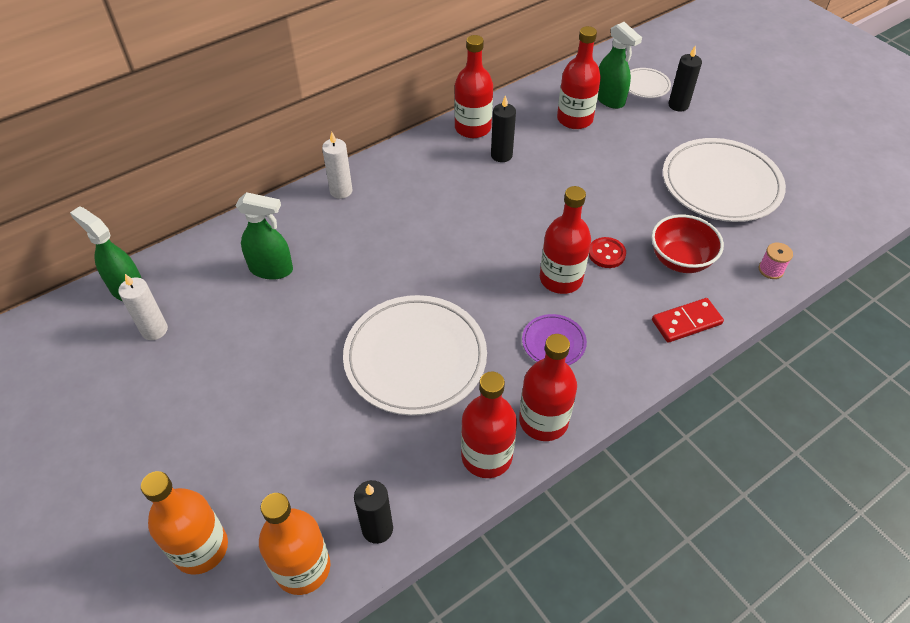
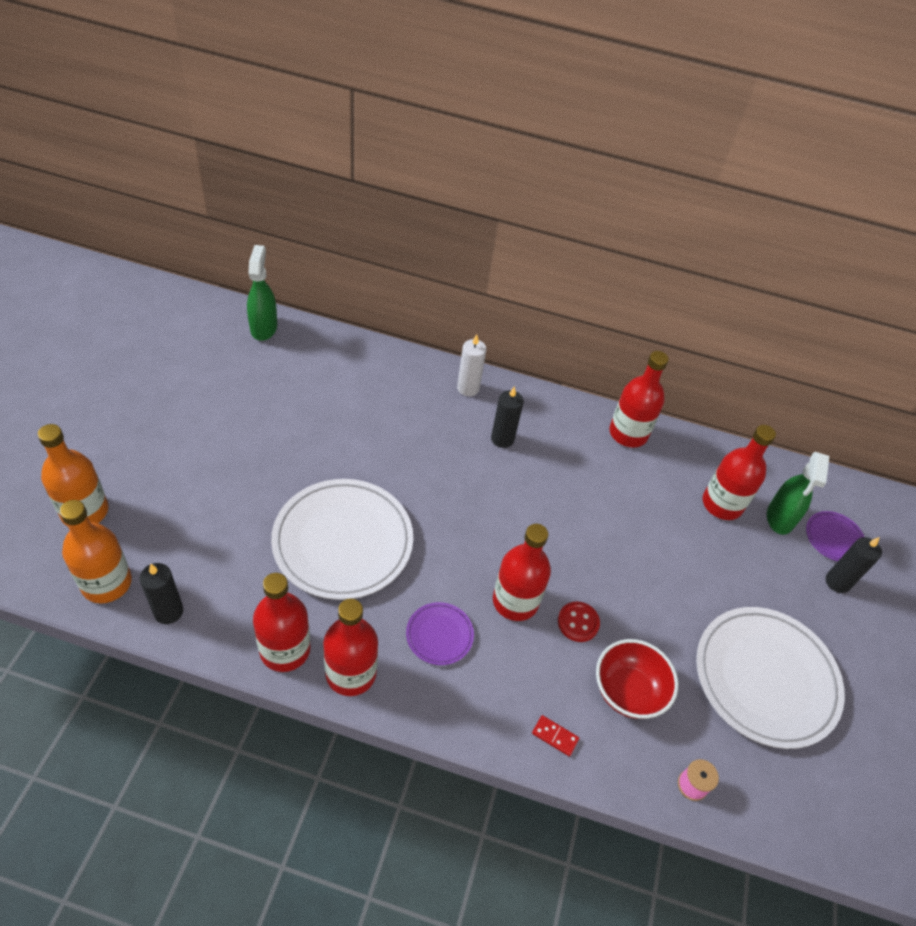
camera: 45 degrees right, 0 degrees up
white candle [118,274,168,340] -> none
green spray bottle [236,192,293,280] -> none
black candle [491,95,516,162] -> black candle moved to [491,386,524,448]
white plate [629,68,671,98] -> purple plate [806,511,864,561]
red domino [652,298,724,343] -> red domino [532,715,579,756], size x0.59

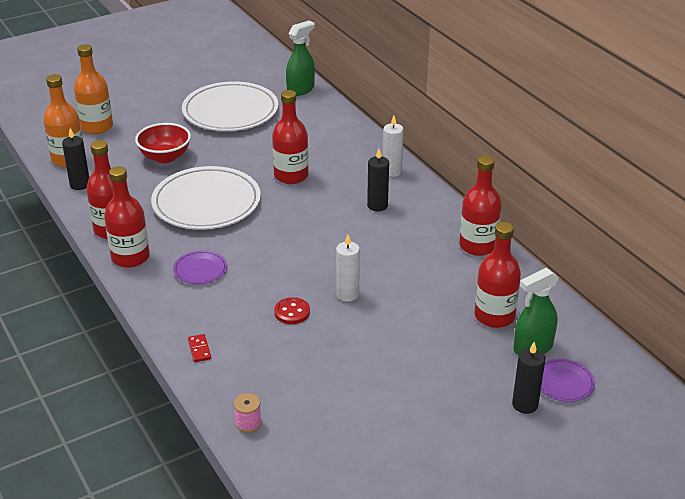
camera: 50 degrees right, 15 degrees down
red bottle [493,524,551,621] -> red bottle moved to [272,90,309,184]
red bowl [596,639,678,719] -> red bowl moved to [135,123,191,163]
white plate [696,607,845,749] -> white plate moved to [182,81,278,131]
none -> white candle [336,234,360,302]

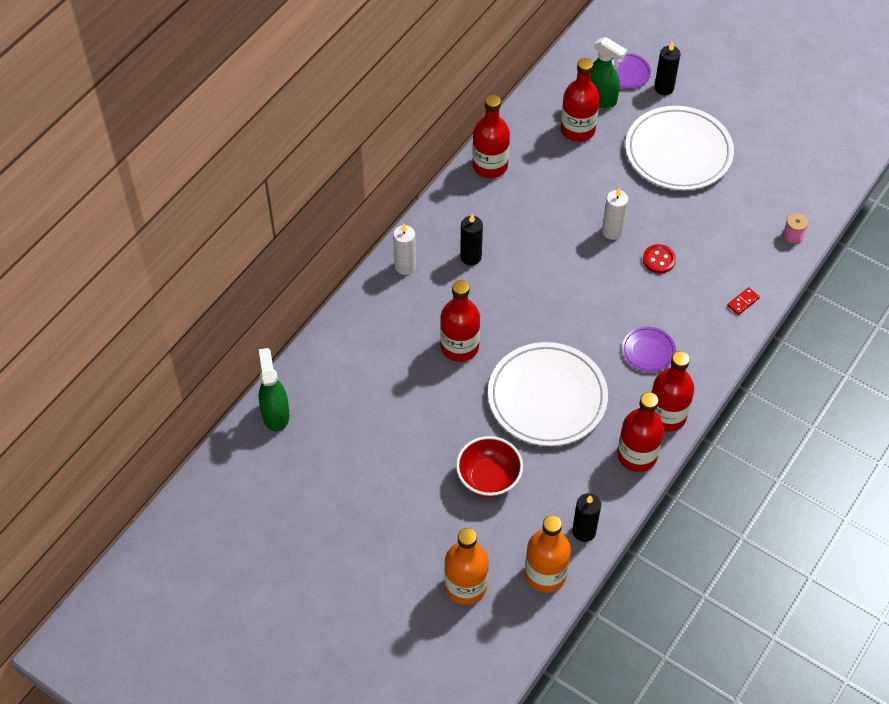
camera: 115 degrees left, 20 degrees up
white plate [182,81,278,131] -> white plate moved to [625,106,734,190]
green spray bottle [286,21,315,96] -> green spray bottle turned 60 degrees clockwise [259,348,290,432]

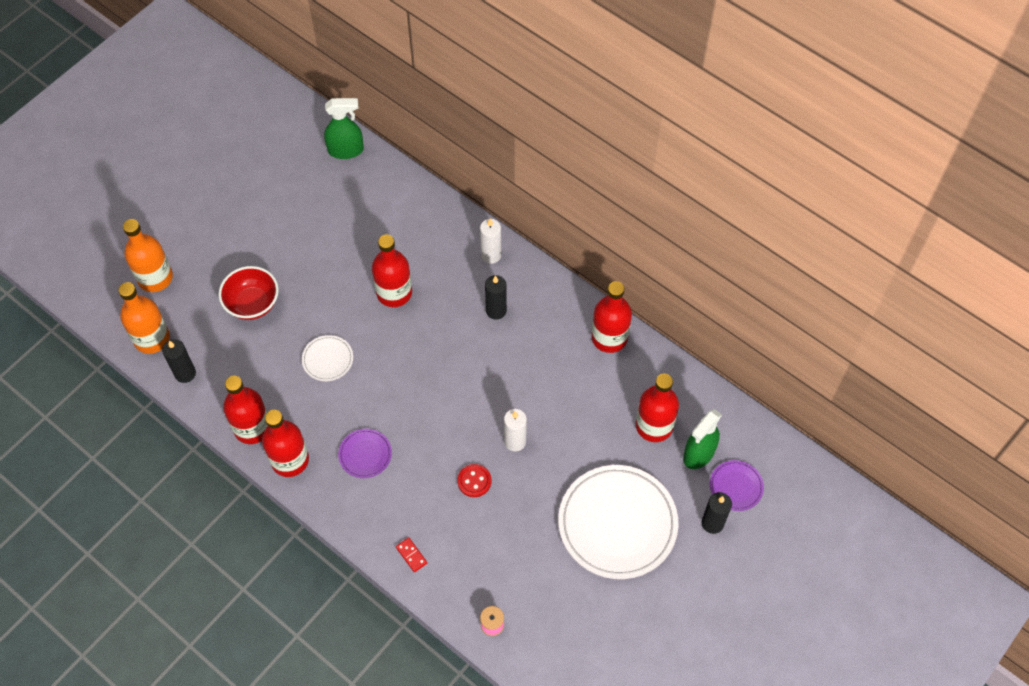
camera: 95 degrees right, 5 degrees up
white plate [488,342,608,446] -> white plate [302,335,353,381], size x0.46

